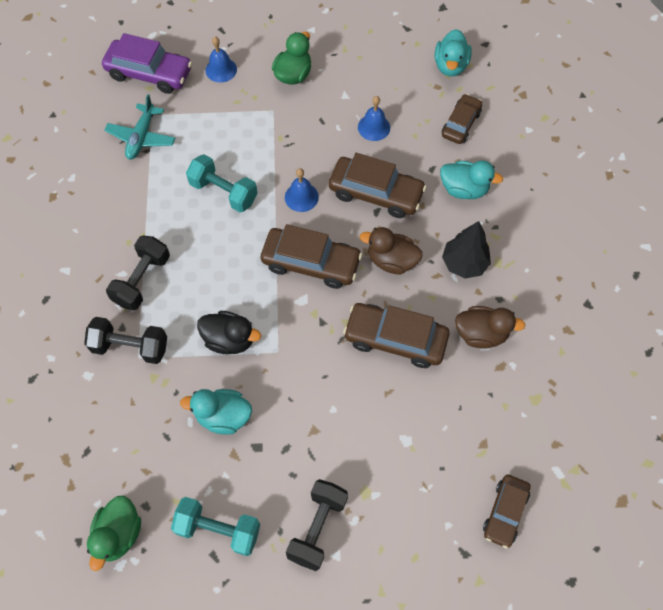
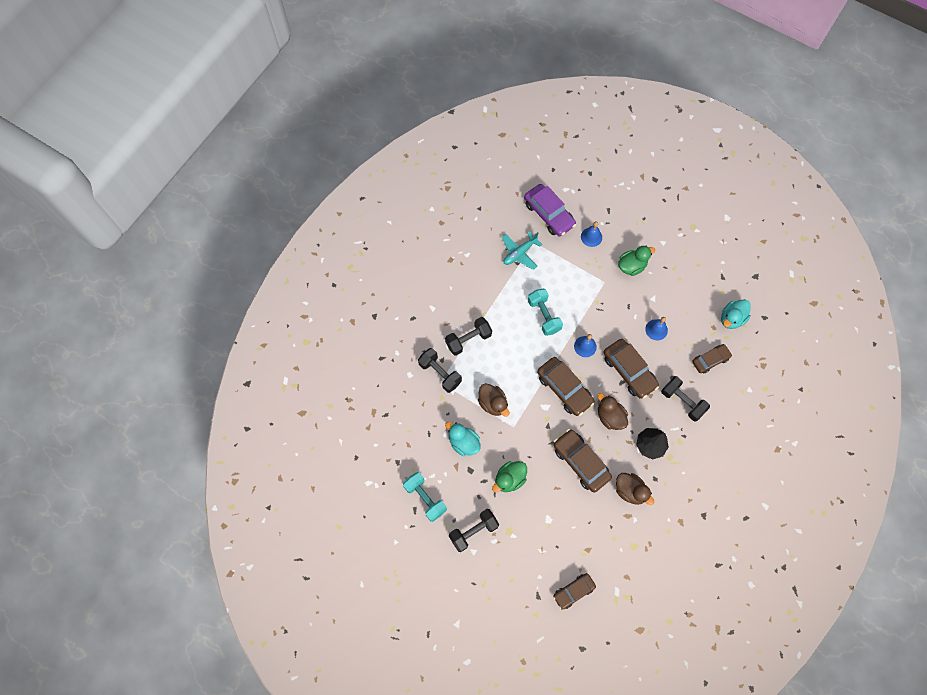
camera: 35 degrees right, 5 degrees up
green duck [87,496,141,571] -> green duck moved to [492,461,527,492]
black duck [197,311,261,354] -> brown duck [478,383,509,417]
turquoise duck [440,160,503,199] -> black dumbbell [661,376,710,421]

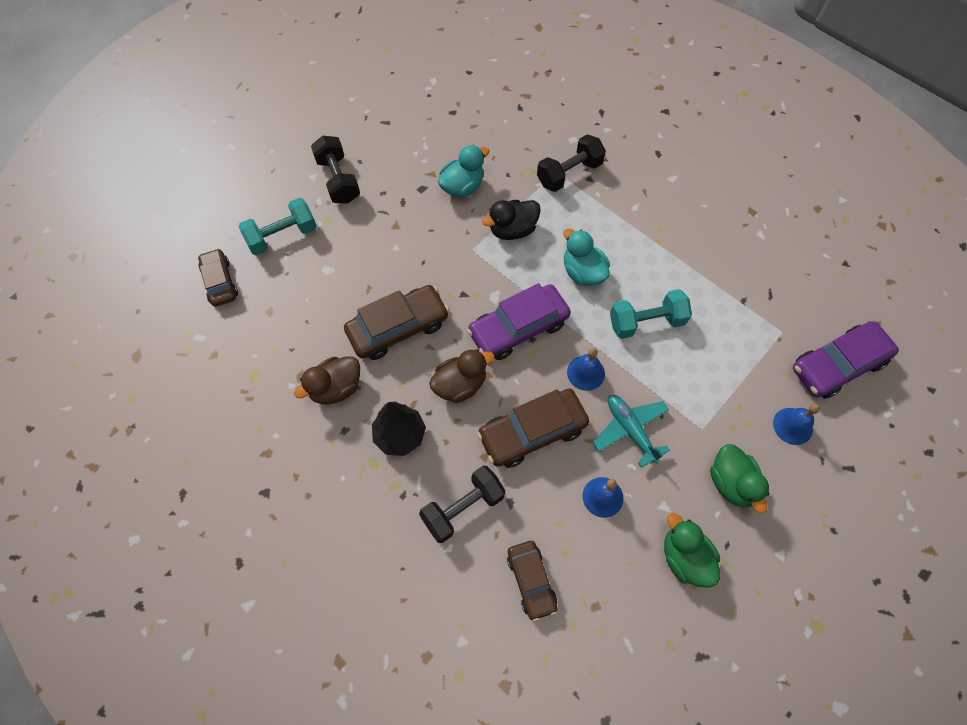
camera: 100 degrees right, 5 degrees down
turquoise dumbbell [403,472,447,522] -> turquoise dumbbell moved to [238,198,316,255]
black dumbbell [445,317,492,356] -> none
brown duck [478,383,509,417] -> black duck [482,200,541,240]
green duck [492,461,527,492] -> green duck moved to [664,513,720,588]
turquoise plane [502,232,542,270] -> turquoise plane moved to [593,395,670,468]
brown car [537,357,595,416] -> purple car [467,283,571,360]
turquoise duck [721,299,751,329] -> turquoise duck moved to [563,229,610,286]

